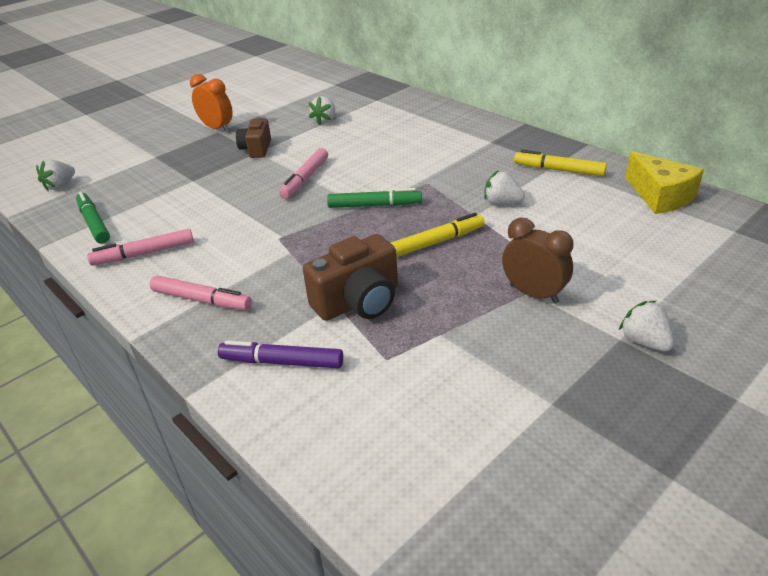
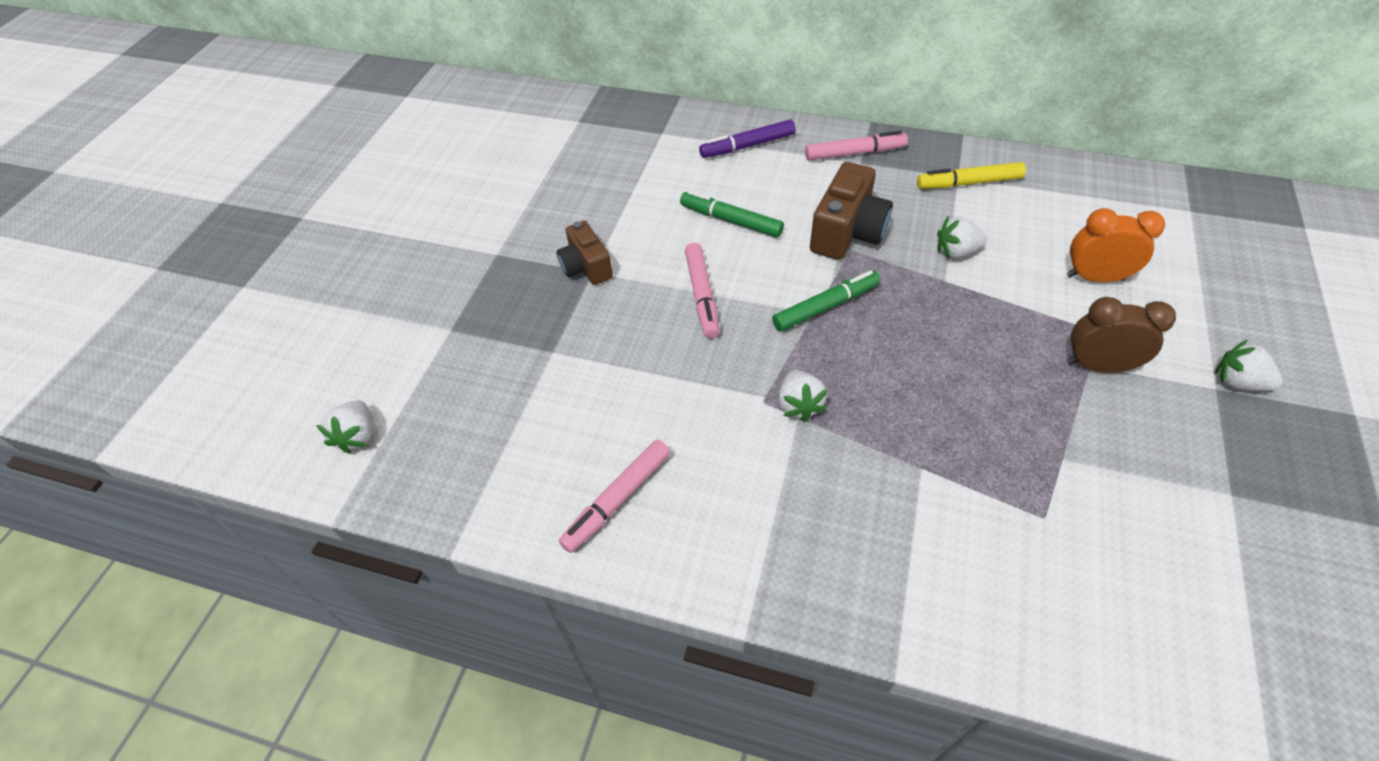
camera: 30 degrees left, 15 degrees up
green marker [76,192,110,244] -> green marker moved to [680,191,784,238]
pink marker [150,276,252,310] -> pink marker moved to [805,131,908,160]
orange clock [190,74,233,132] -> orange clock moved to [1067,208,1165,282]
purple marker [218,341,343,369] -> purple marker moved to [699,119,796,158]
brown camera [303,234,398,321] -> brown camera moved to [810,162,893,260]
white strawberry [308,96,335,125] -> white strawberry moved to [779,370,828,422]
yellow marker [391,213,485,257] -> none
yellow cheese [625,151,704,214] -> none

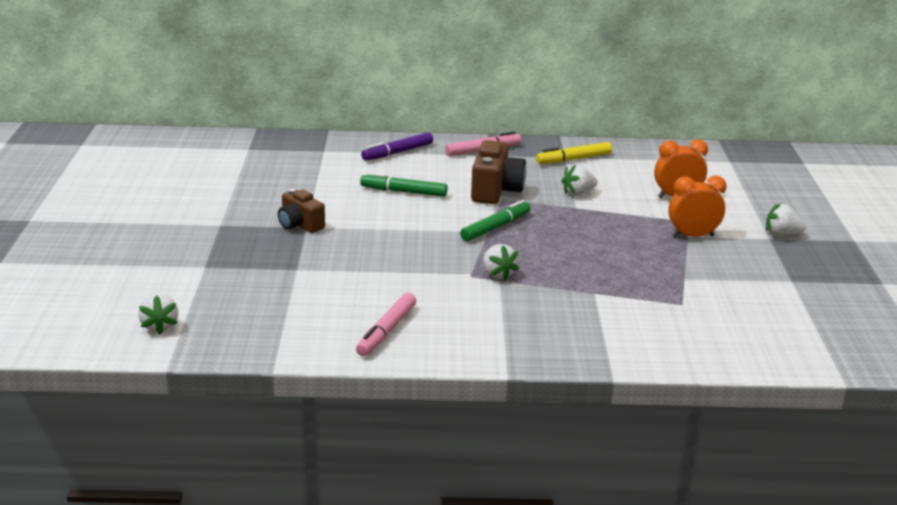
camera: 20 degrees left, 25 degrees down
pink marker [685,243,719,338] -> none
brown clock [1067,297,1176,373] -> orange clock [668,175,727,237]

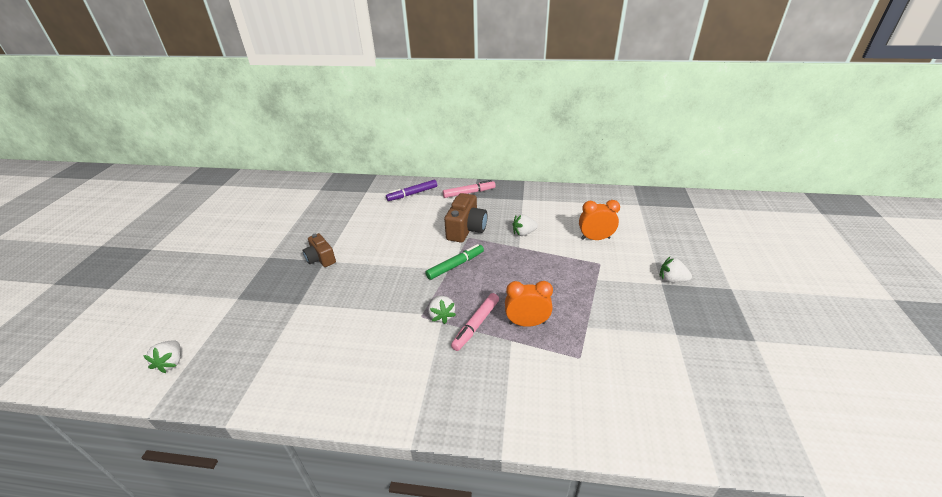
camera: 10 degrees right, 10 degrees up
pink marker [356,293,416,356] -> pink marker moved to [451,293,499,351]
green marker [360,173,447,197] -> none
yellow marker [536,142,612,164] -> none
orange clock [668,175,727,237] -> orange clock moved to [505,281,553,327]

